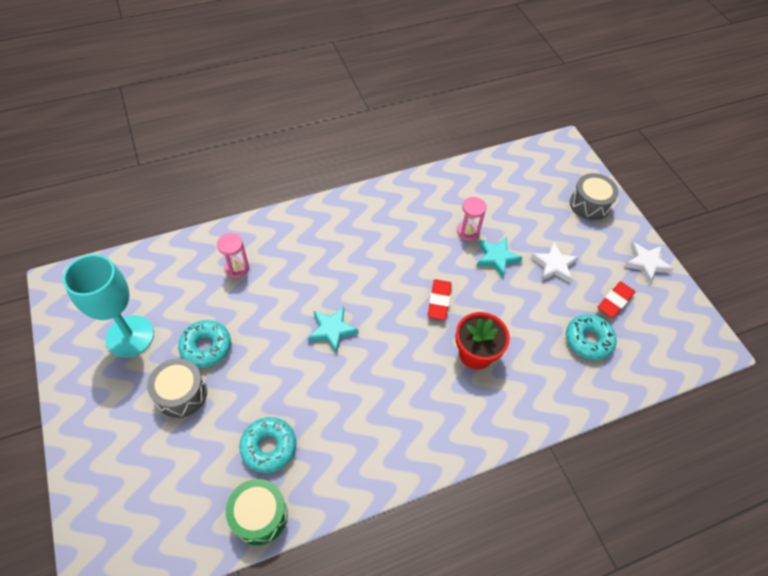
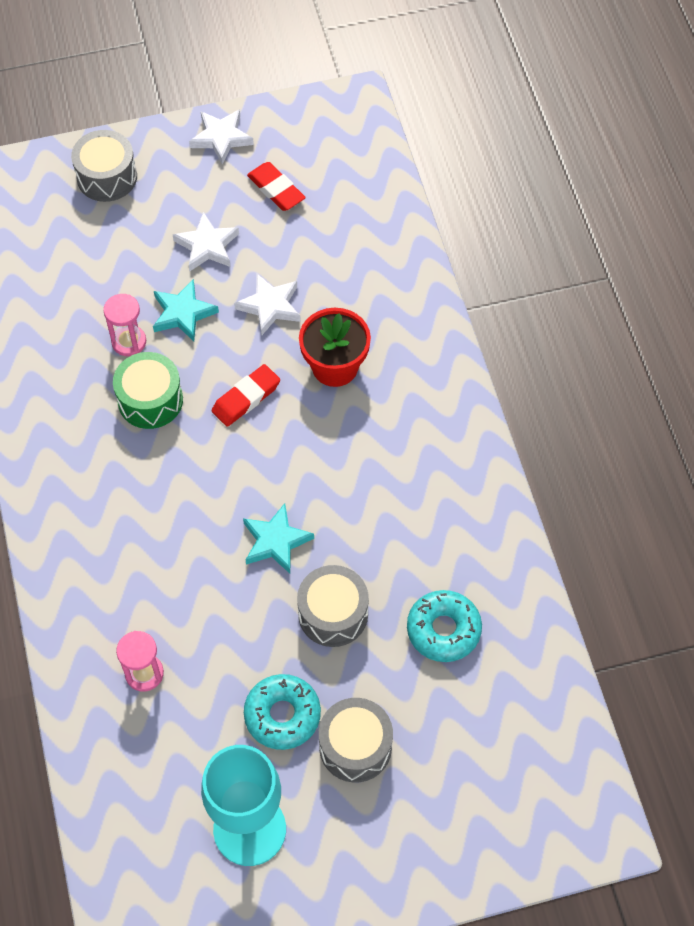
camera: 80 degrees left, 5 degrees up
green drum [226,479,288,546] -> green drum moved to [113,352,183,429]
red eraser [428,279,452,320] -> red eraser turned 60 degrees counterclockwise [212,364,280,427]
turquoise donut [566,314,617,360] -> none
none -> white star [234,274,301,335]
none -> grey drum [297,565,369,647]

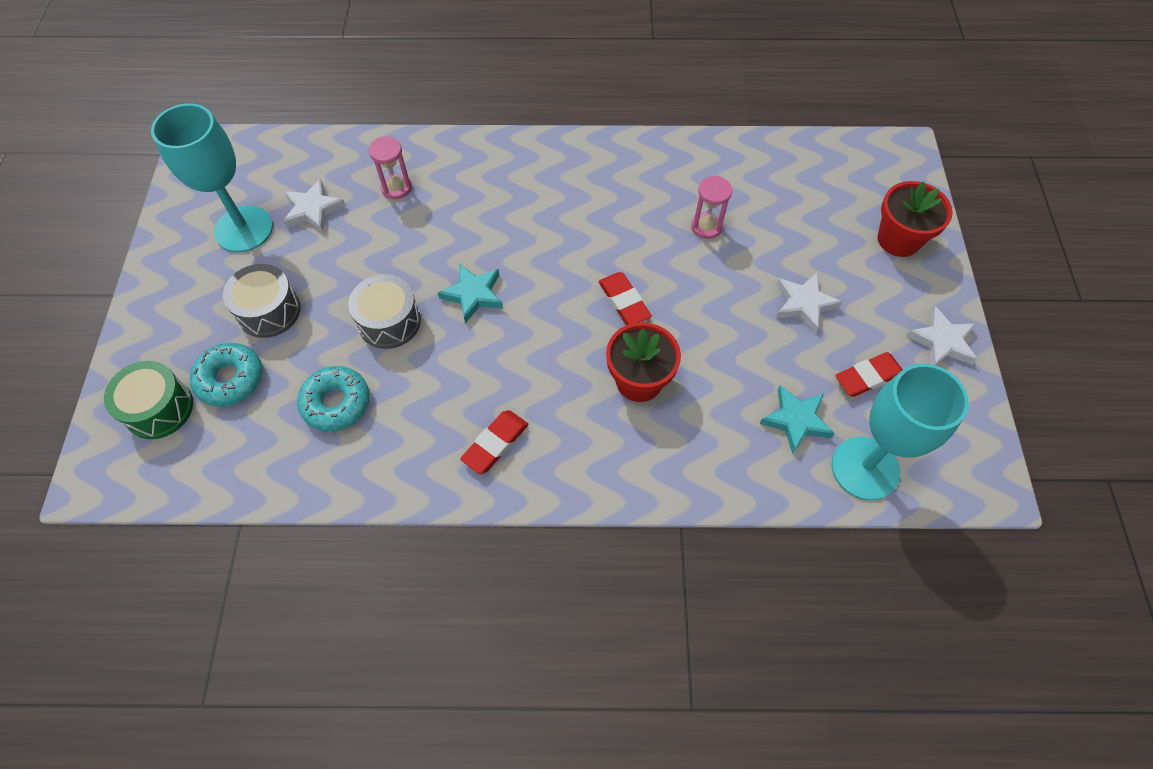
camera: 105 degrees right, 0 degrees up
grey drum [71,130,137,202] -> red flower pot [878,181,953,257]
green drum [113,352,183,429] -> green drum moved to [104,361,193,439]
turquoise star [153,279,219,342] -> turquoise star moved to [760,385,835,454]
white star [234,274,301,335] -> white star moved to [283,179,346,232]
turquoise donut [244,674,321,750] -> turquoise donut moved to [190,343,263,407]
none -> red eraser [460,410,528,474]
none -> turquoise goblet [832,364,969,500]

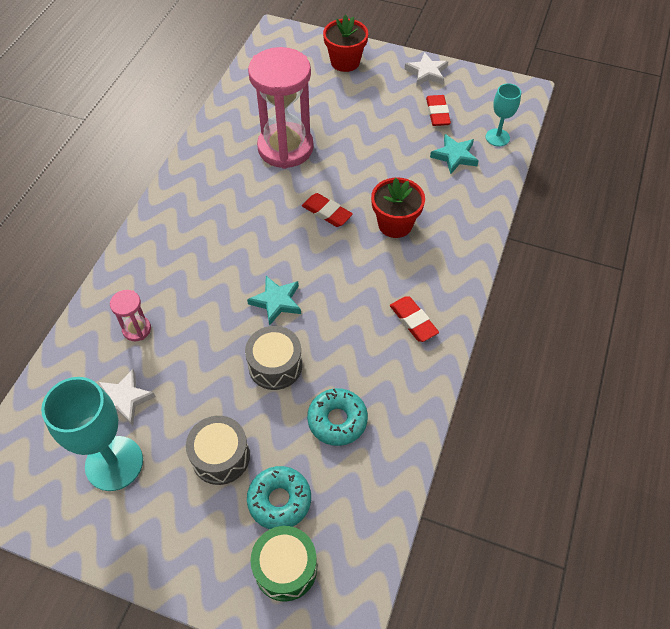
camera: 70 degrees left, 5 degrees down
red eraser [598,272,652,325] -> red eraser turned 45 degrees clockwise [302,193,353,227]
pink hourglass [691,176,732,239] -> pink hourglass [248,47,314,169], size x2.32
white star [776,272,842,333] -> none
turquoise goblet [832,364,969,500] -> turquoise goblet [486,83,521,147], size x0.57

